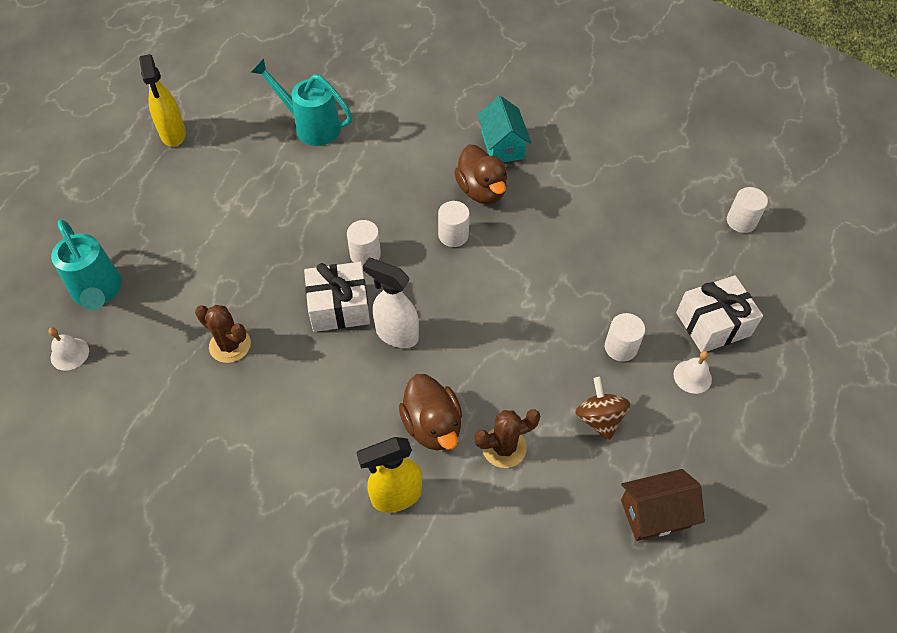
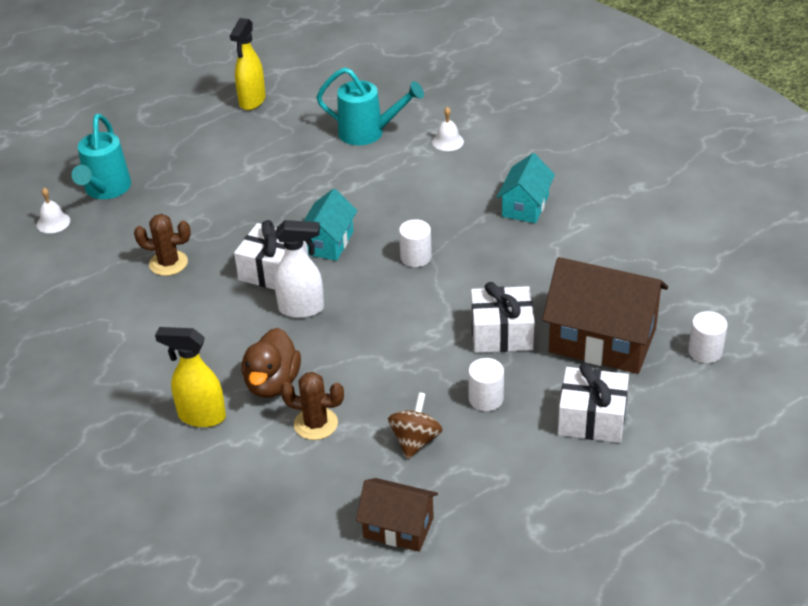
camera: 35 degrees right, 15 degrees down
brown cactus [195,305,251,363] -> brown cactus turned 60 degrees counterclockwise [134,214,191,276]
turquoise watering can [251,59,352,146] -> turquoise watering can turned 135 degrees clockwise [316,67,424,145]
white cylinder [347,220,381,266] -> turquoise house [304,189,358,261]
white spray bottle [363,258,419,348] -> white spray bottle turned 120 degrees clockwise [274,220,324,318]
brown duck [454,144,507,204] -> none
white bell [673,351,712,394] -> white bell moved to [432,107,464,151]
none -> white gift [471,282,535,353]
none -> brown house [542,257,668,374]

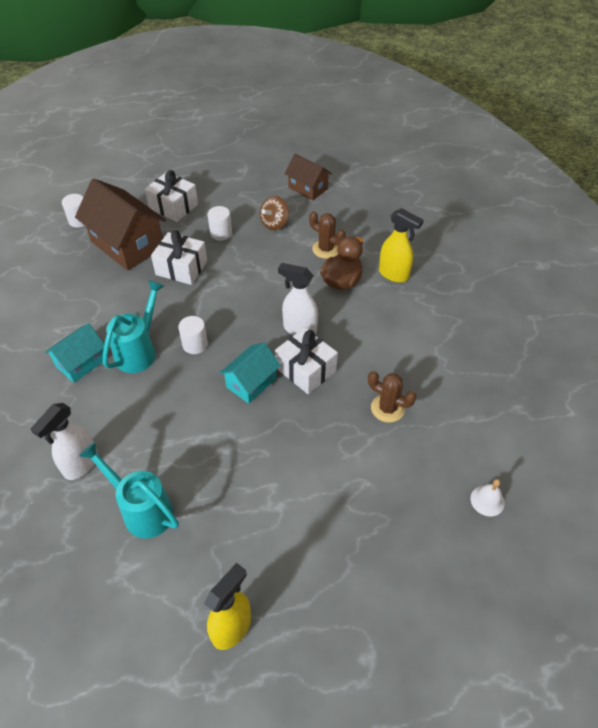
camera: 160 degrees left, 10 degrees up
turquoise watering can [72,114,131,199] -> turquoise watering can moved to [103,280,164,373]
white bell [432,107,464,151] -> white spray bottle [30,403,98,480]

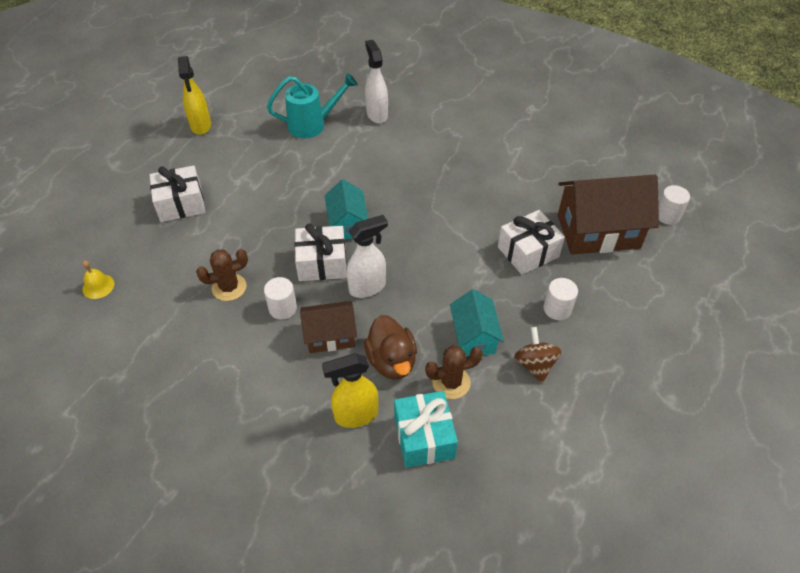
camera: 130 degrees right, 0 degrees up
turquoise house [45,323,104,383] -> turquoise house moved to [450,289,504,357]
turquoise watering can [103,280,164,373] -> none
white gift [145,170,198,222] -> white gift moved to [149,166,205,222]
white cylinder [178,316,208,354] -> white cylinder moved to [264,277,297,320]
brown house [285,153,332,201] -> brown house moved to [300,301,357,353]
white bell [471,479,505,516] -> yellow bell [82,260,114,299]
none -> turquoise gift [394,391,458,468]

